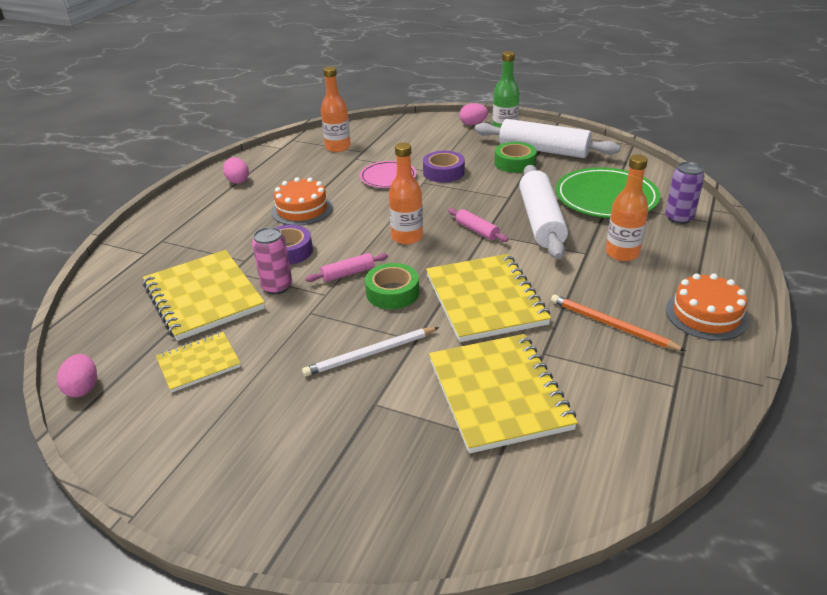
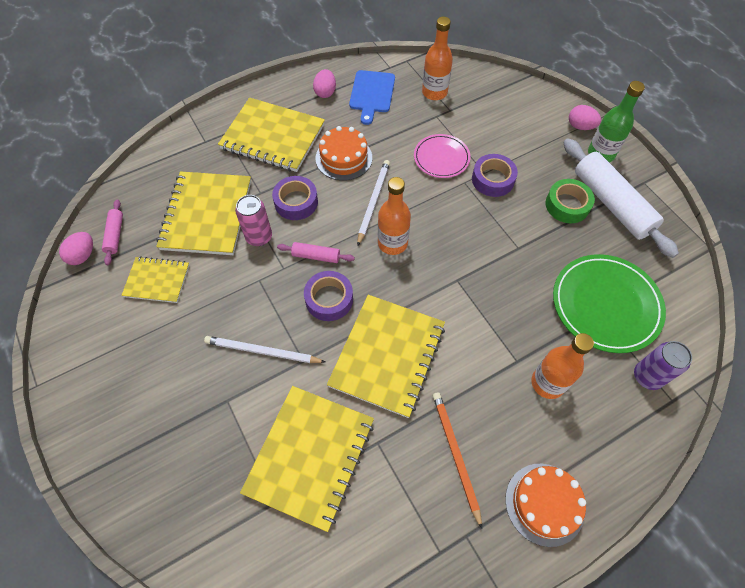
camera: 35 degrees right, 25 degrees up
green tape [365,263,419,309] -> purple tape [304,271,353,321]
pink rolling pin [448,208,508,242] -> pink rolling pin moved to [102,200,123,265]
white rolling pin [519,165,568,259] -> none
none -> yellow notebook [218,98,325,172]
none -> blue cutting board [349,70,395,125]
none -> white pencil [357,160,390,246]

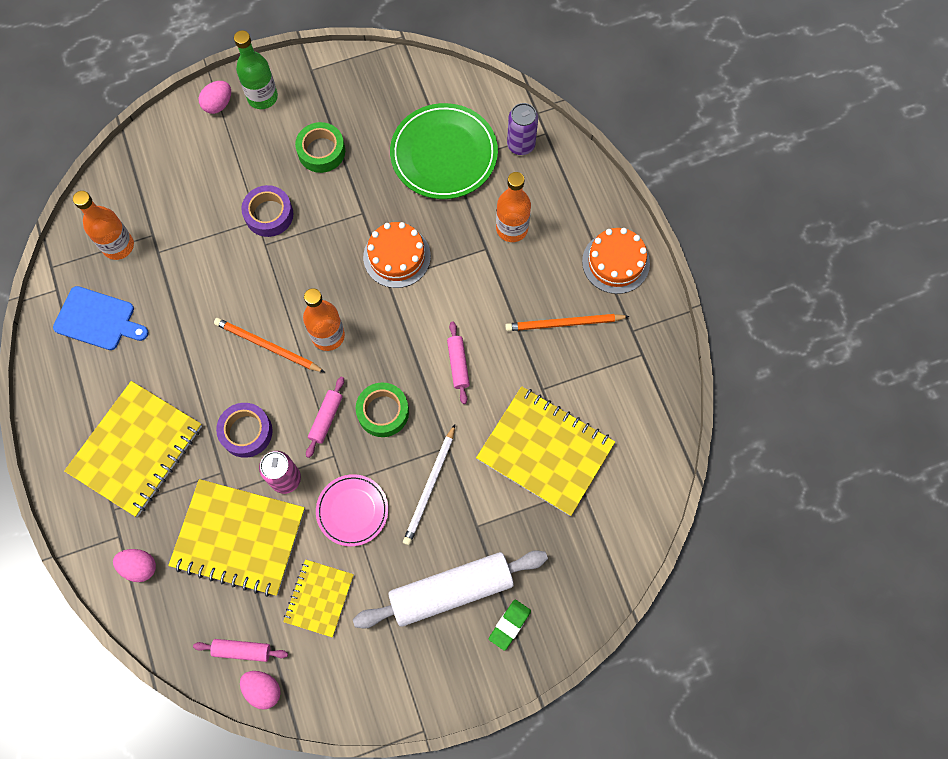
camera: 80 degrees left, 10 degrees up
purple tape [304,271,353,321] -> green tape [356,382,409,437]
pink egg [313,69,336,98] -> pink egg moved to [113,549,156,582]
orange cake [315,126,372,181] -> orange cake moved to [363,222,431,288]
yellow notebook [327,295,445,418] -> pink rolling pin [447,321,470,404]
white pencil [357,160,390,246] -> orange pencil [214,318,325,372]
pink plate [414,134,471,178] -> pink plate moved to [316,474,388,547]
white rolling pin [563,139,679,258] -> white rolling pin moved to [353,550,548,629]
none -> green eraser [489,600,531,651]

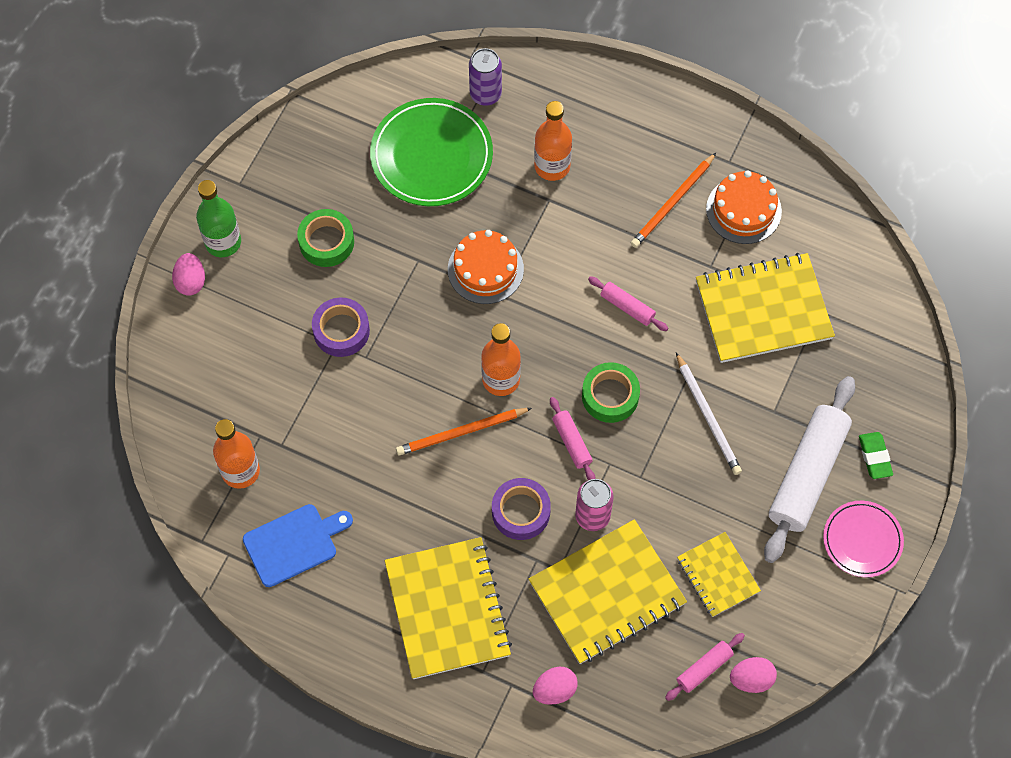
camera: 45 degrees left, 5 degrees down
pink plate [316,474,388,547] -> pink plate moved to [823,501,904,577]
orange cake [582,228,650,294] -> orange cake moved to [706,171,782,244]

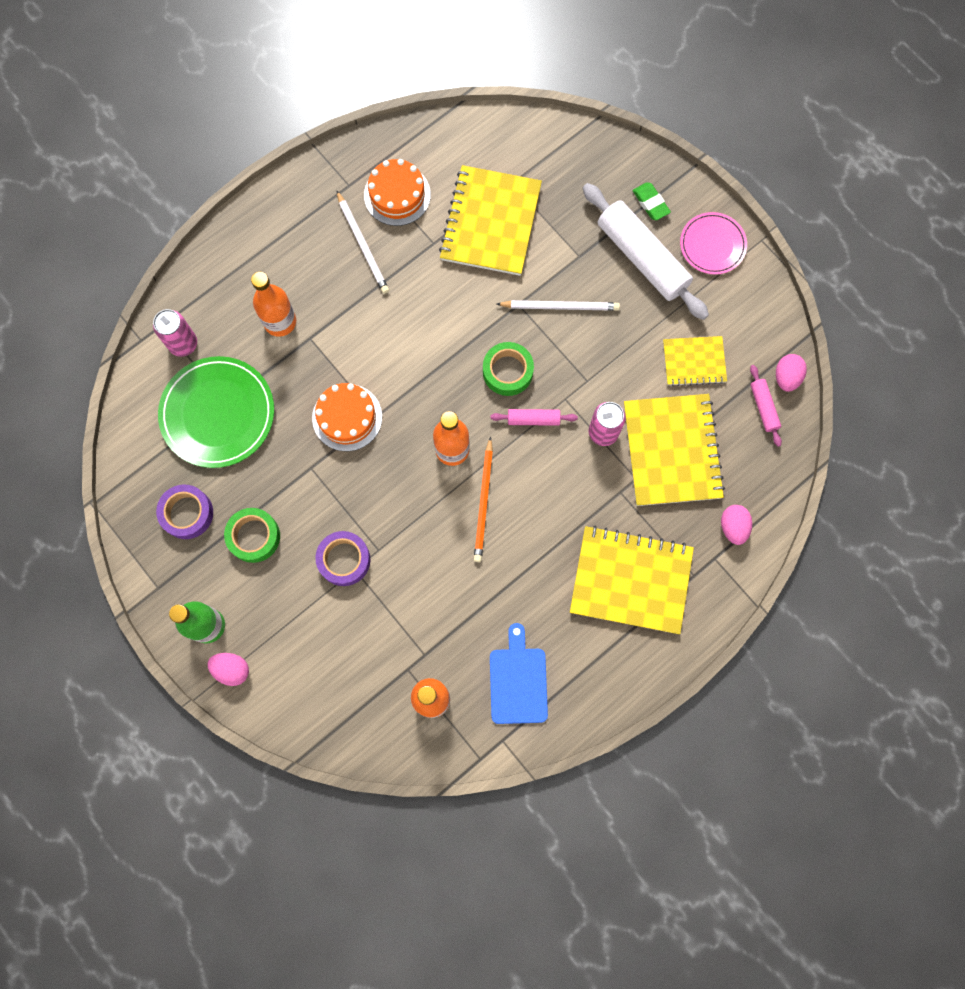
camera: 65 degrees left, 10 degrees up
purple can [469,48,502,106] -> pink can [153,309,197,357]
purple tape [492,478,551,540] -> purple tape moved to [156,485,213,539]
pink rolling pin [588,276,668,331] -> none
orange pencil [631,153,716,248] -> white pencil [336,190,389,294]
green eraser [859,432,893,479] -> green eraser turned 45 degrees clockwise [633,182,671,220]

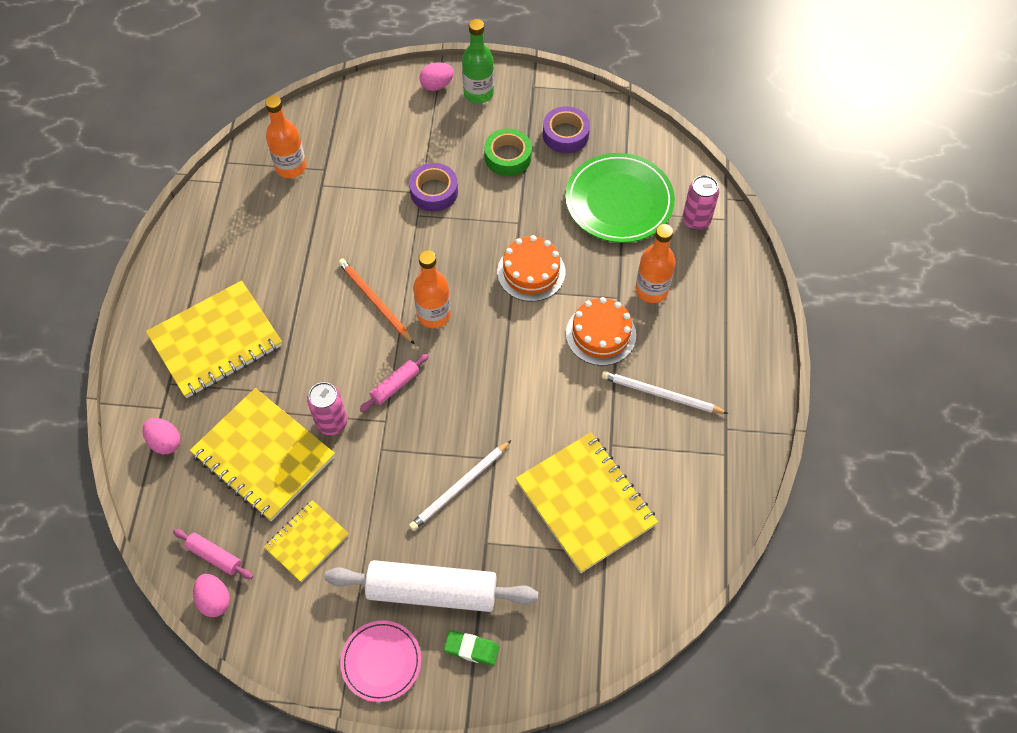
camera: 135 degrees right, 15 degrees down
orange cake [364,159,431,226] -> orange cake moved to [566,297,636,366]
green tape [483,342,534,396] -> none
blue cutting board [490,623,548,724] -> none

